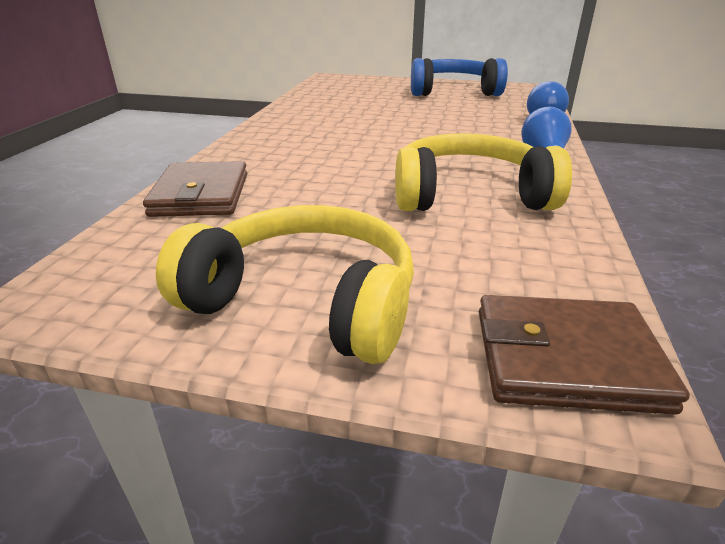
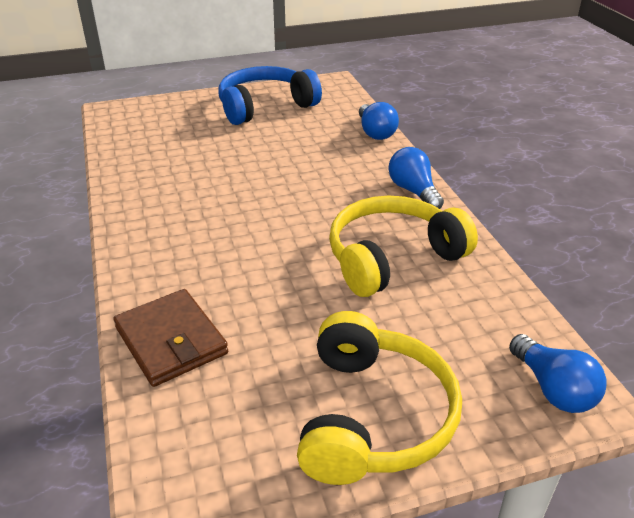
camera: 30 degrees left, 5 degrees up
yellow headphones [156,205,414,364] -> yellow headphones turned 105 degrees clockwise [297,311,462,485]
brown wallet [479,295,690,415] -> blue light bulb [509,334,607,413]

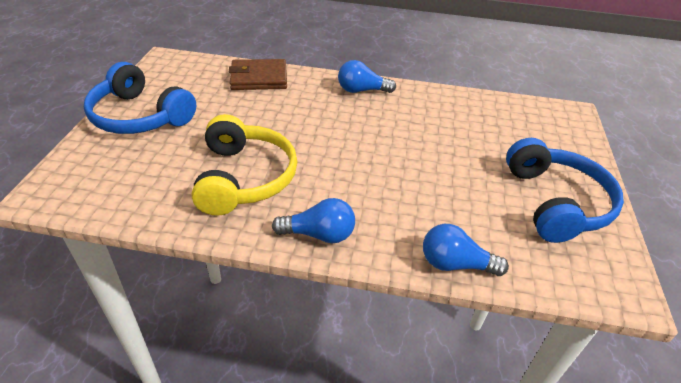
camera: 115 degrees right, 5 degrees up
yellow headphones [297,311,462,485] -> blue headphones [84,62,196,134]
blue light bulb [509,334,607,413] -> blue light bulb moved to [338,60,396,93]

